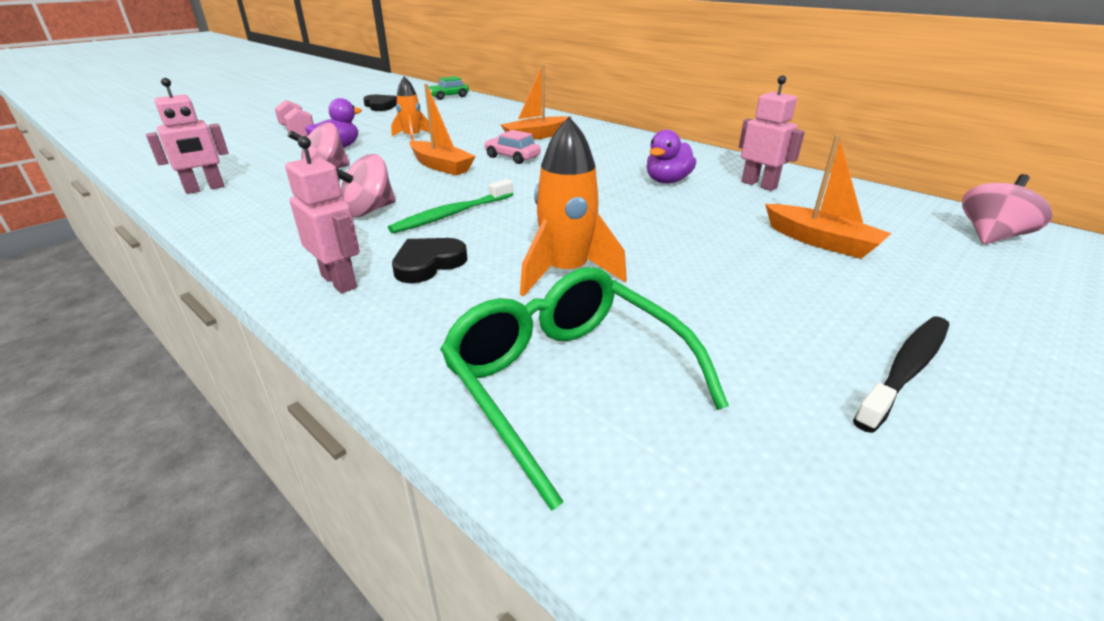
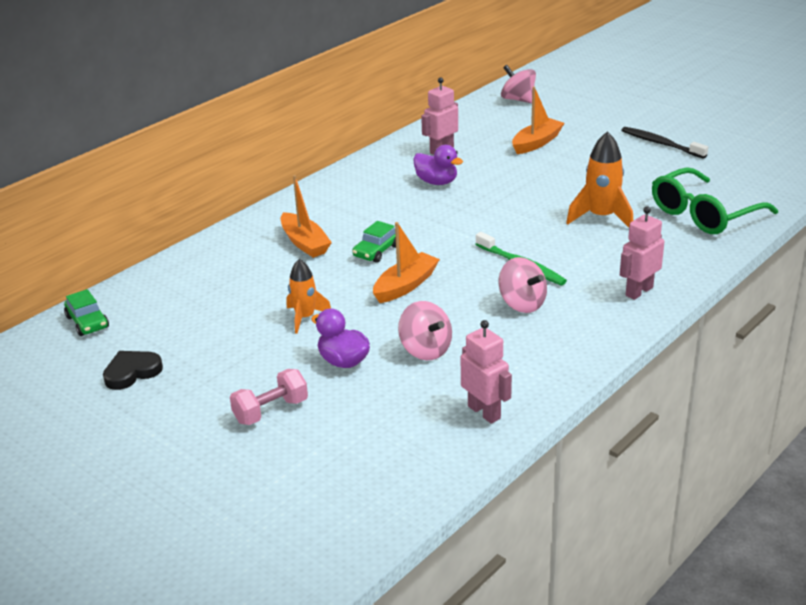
camera: 90 degrees left, 0 degrees up
black heart [392,238,468,283] -> none
pink car [484,130,541,164] -> green car [352,221,396,263]

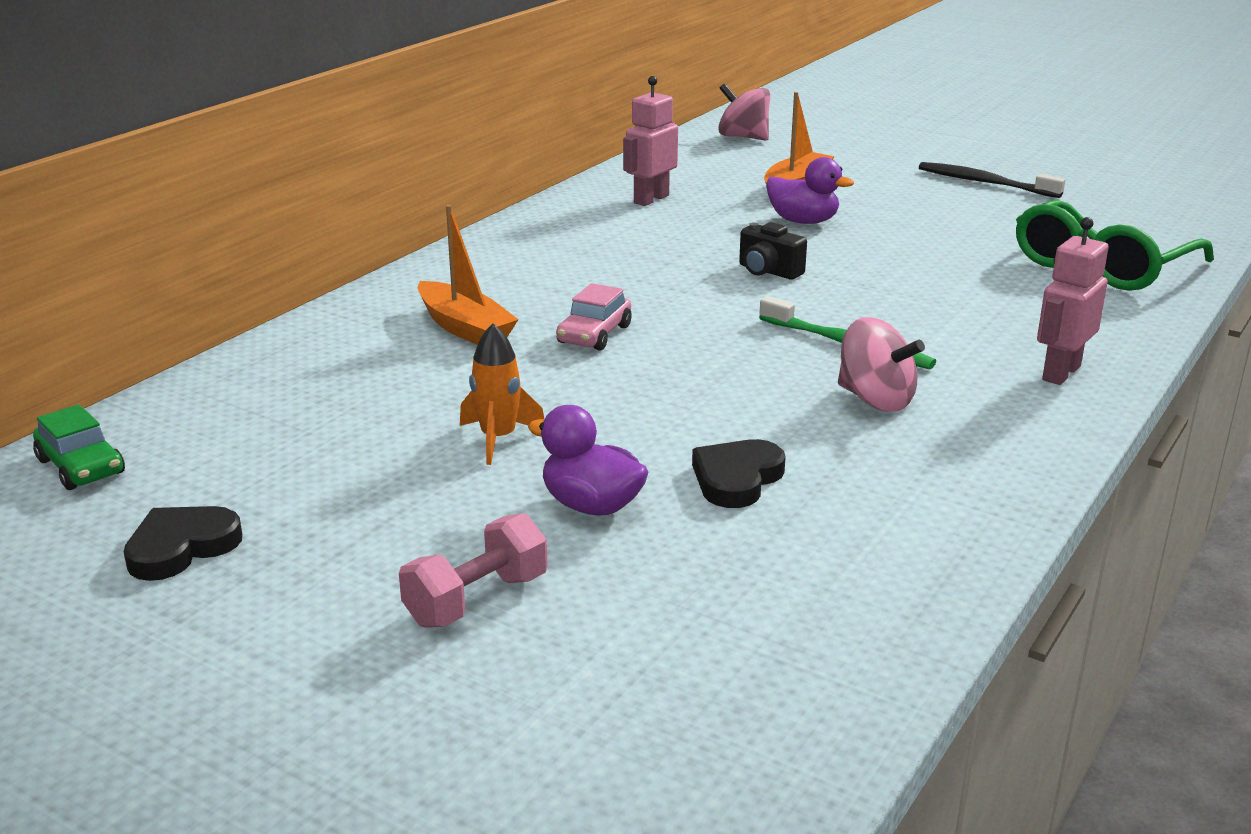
camera: 10 degrees left, 5 degrees down
green car [352,221,396,263] -> pink car [556,283,632,351]
orange boat [373,222,440,303] -> none
pink spinning top [398,301,452,360] -> black heart [692,439,786,508]
purple duck [413,145,463,185] -> purple duck moved to [766,157,854,224]
pink robot [461,320,512,424] -> none
orange rocket [566,131,633,227] -> none
none -> black camera [739,222,807,280]

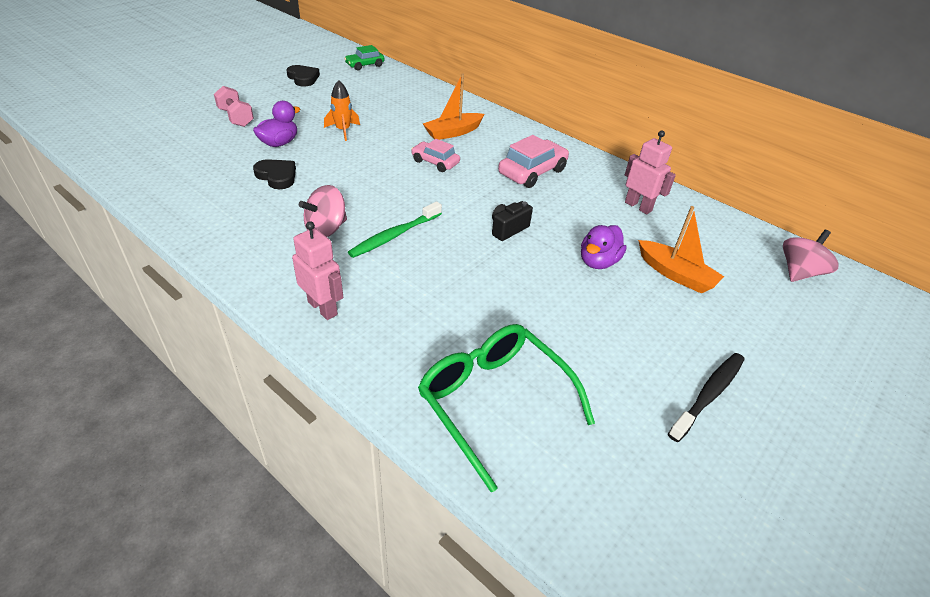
camera: 95 degrees right, 15 degrees up
none -> pink car [498,135,569,188]

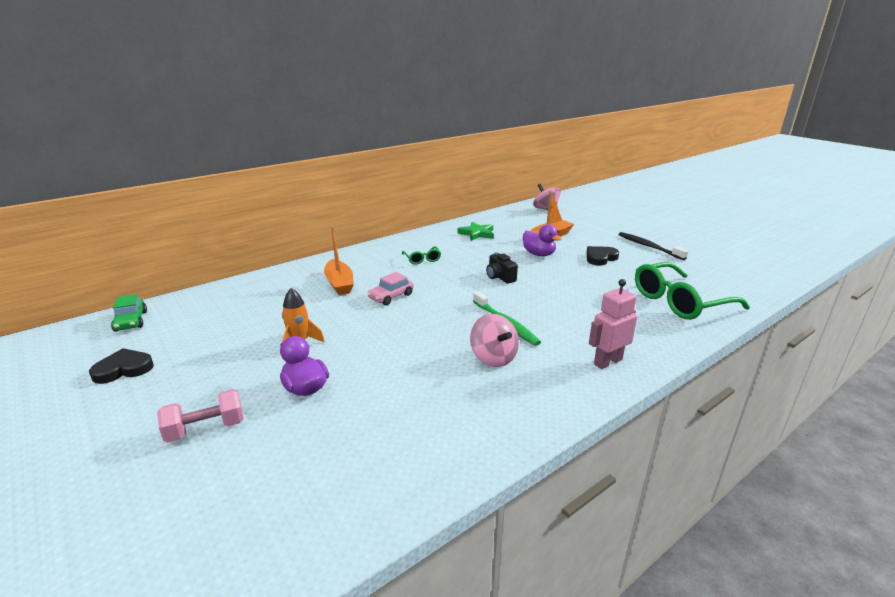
camera: 75 degrees left, 15 degrees down
black heart [253,159,296,189] -> black heart moved to [586,246,619,266]
pink car [498,135,569,188] -> green glasses [402,246,441,265]
pink robot [625,131,676,214] -> green star [457,222,494,241]

